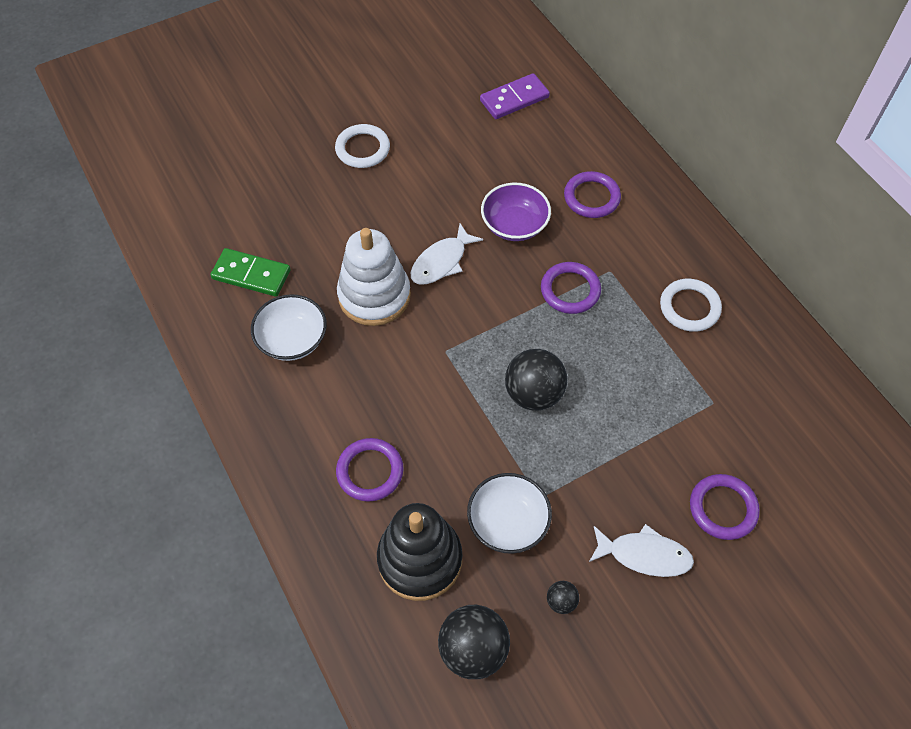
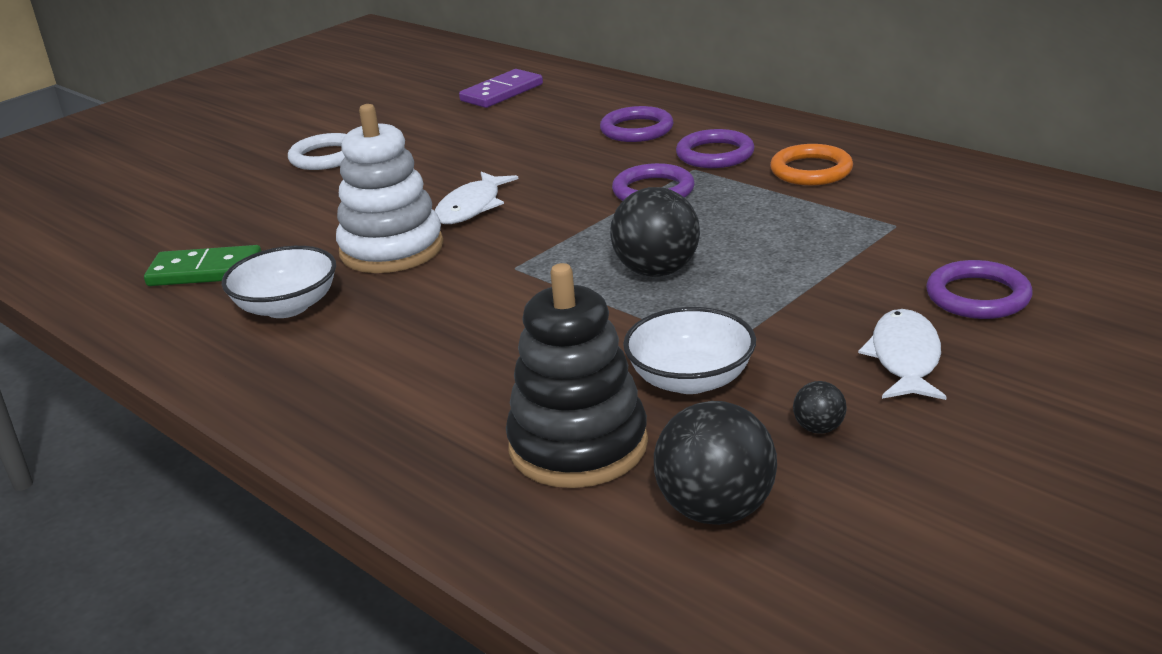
camera: 15 degrees left, 30 degrees down
purple ring [336,438,404,502] -> purple ring moved to [676,129,755,168]
purple bowl [481,182,551,241] -> none
white fish [589,524,694,577] -> white fish turned 75 degrees counterclockwise [858,309,947,400]
white ring [660,279,722,332] -> orange ring [770,144,853,185]

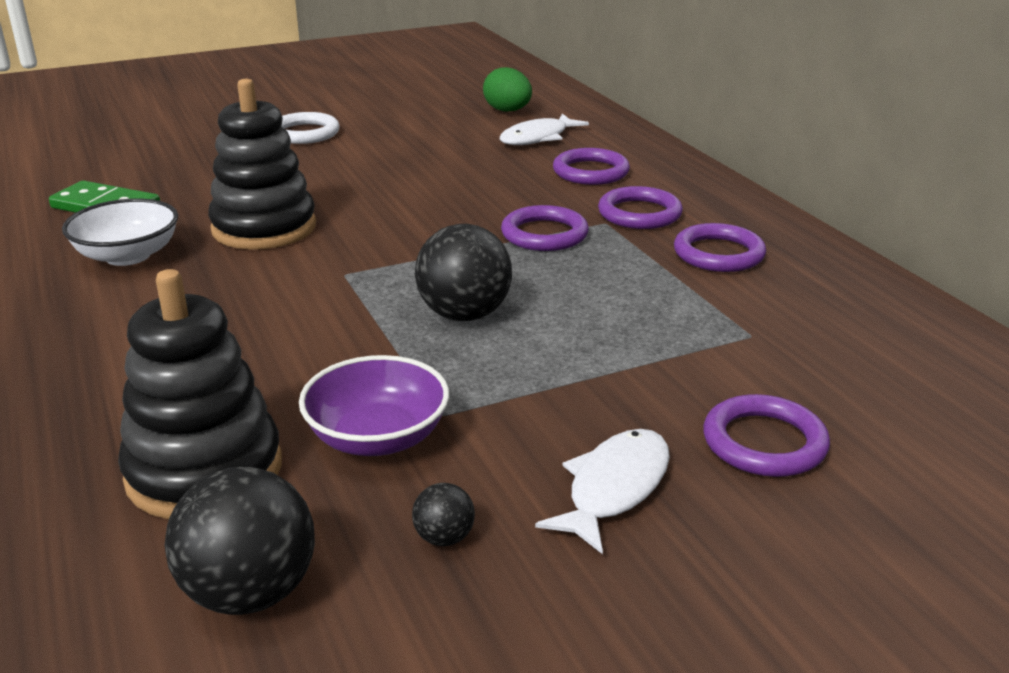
camera: 20 degrees right, 0 degrees up
white stacking toy [336,104,443,273] -> black stacking toy [208,79,316,250]
white fish [435,171,518,224] -> white fish moved to [500,114,589,145]
purple domino [459,69,543,108] -> green egg [483,67,532,112]
white bowl [623,307,756,394] -> purple bowl [299,355,449,456]
orange ring [770,144,853,185] -> purple ring [674,223,766,272]

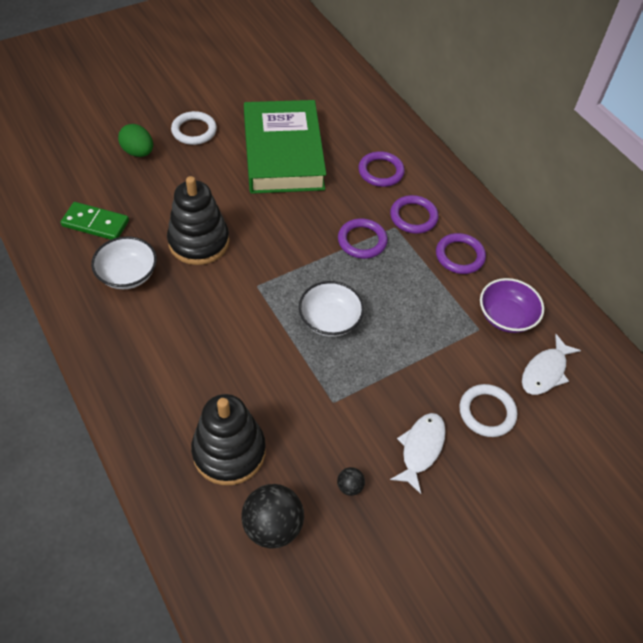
camera: 10 degrees left, 25 degrees up
purple bowl [299,355,449,456] -> purple bowl moved to [480,278,544,333]
black ball [415,224,512,321] -> white bowl [299,281,364,337]
green egg [483,67,532,112] -> green egg moved to [118,124,153,157]
white fish [500,114,589,145] -> white fish moved to [522,334,581,395]
purple ring [703,394,830,477] -> white ring [459,384,517,437]
none -> green book [244,100,326,194]

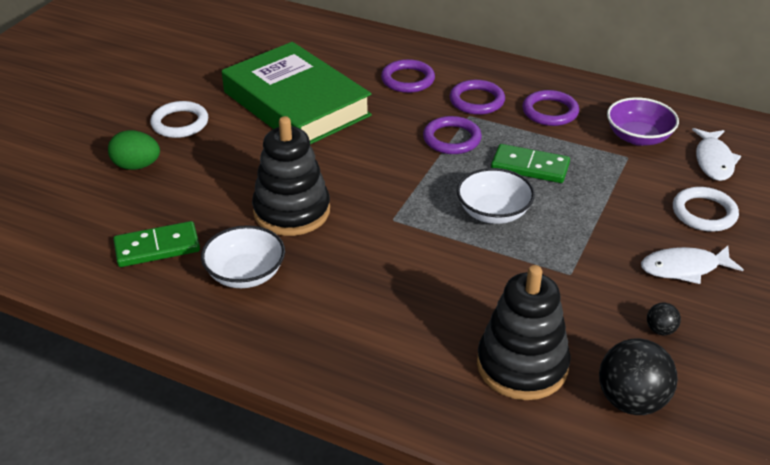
camera: 30 degrees left, 15 degrees down
white fish [390,413,446,494] -> white fish turned 90 degrees counterclockwise [641,246,744,284]
none -> green domino [491,144,570,183]

